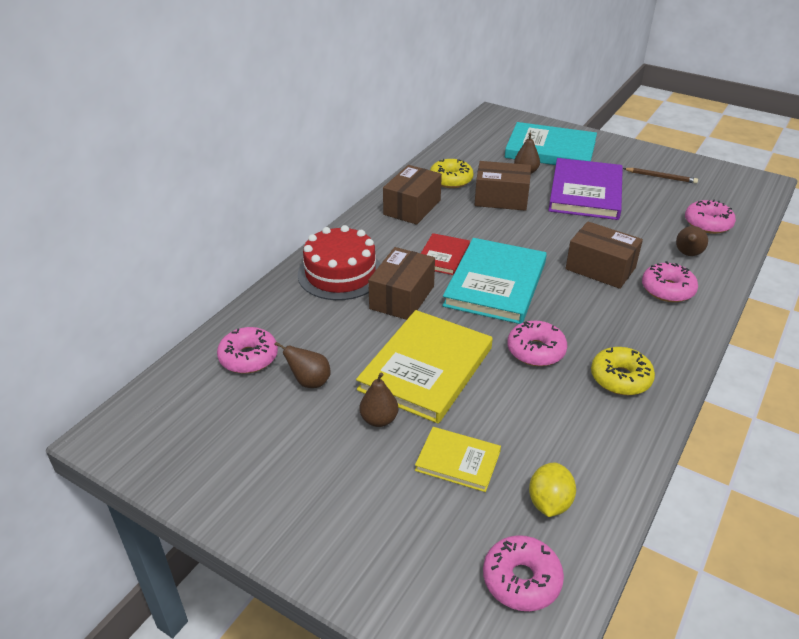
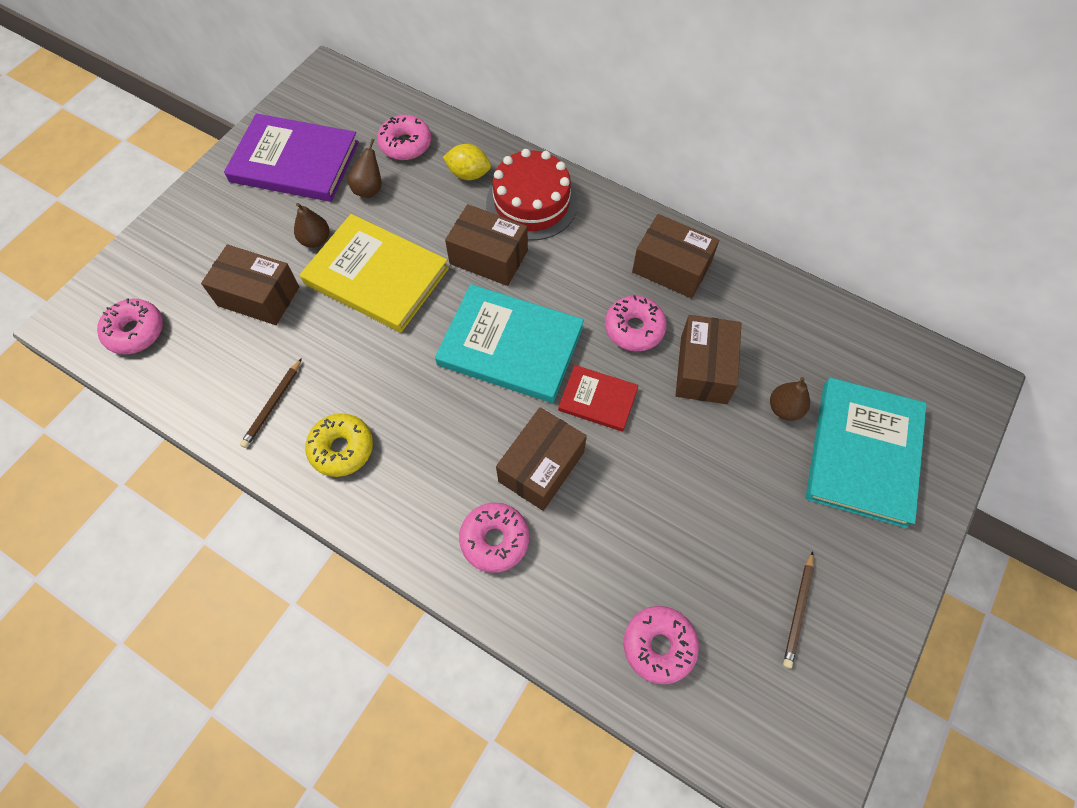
camera: 90 degrees right, 25 degrees up
yellow book [415,427,501,492] -> brown box [201,244,299,325]
red book [421,233,470,275] -> red book moved to [558,365,638,432]
yellow donut [430,159,474,188] -> none
pink donut [507,321,567,366] -> pink donut moved to [605,295,667,351]
yellow lemon [529,463,576,517] -> yellow lemon moved to [443,144,491,180]
purple book [548,158,623,220] -> purple book moved to [224,114,359,202]
brown pear [676,226,708,256] -> none
none -> brown pencil [240,358,302,448]

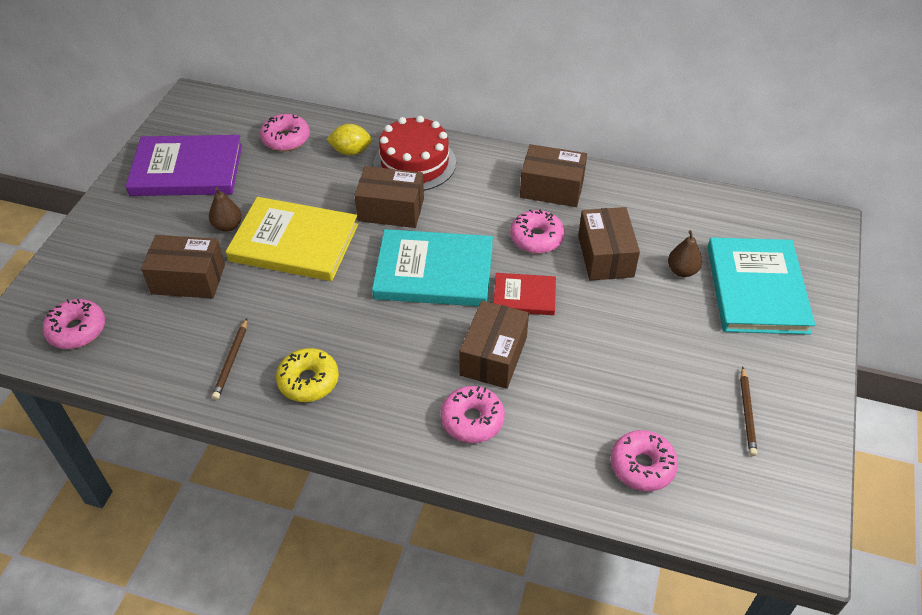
camera: 15 degrees left, 15 degrees down
brown pear [348,139,382,198] -> none

